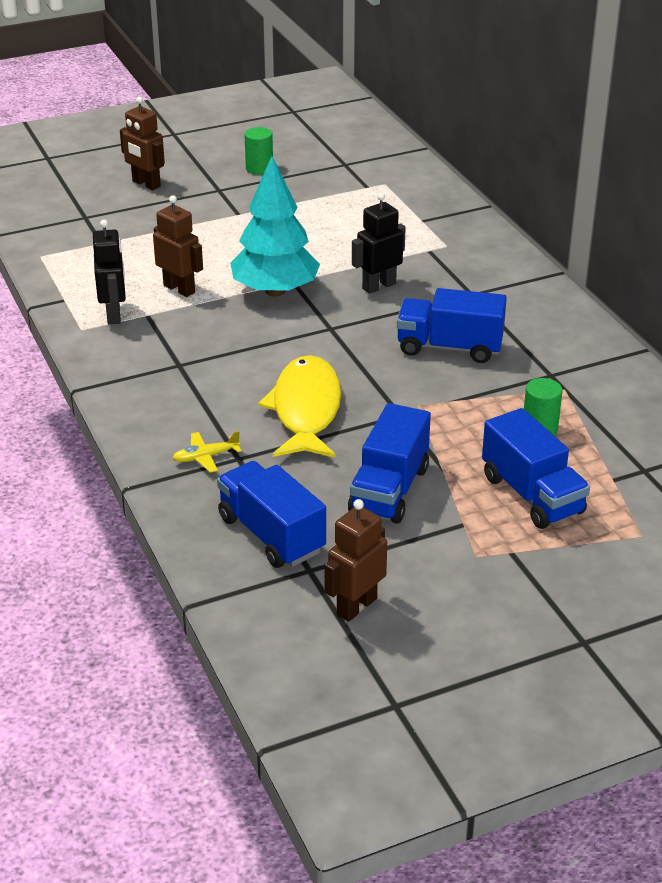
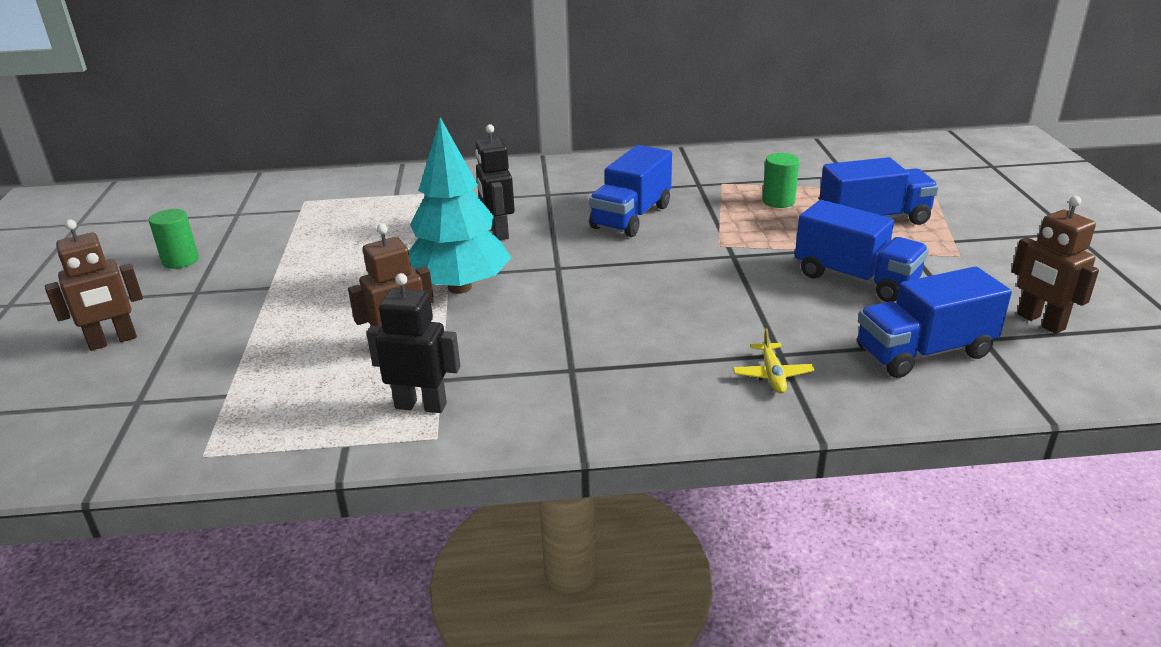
camera: 70 degrees left, 5 degrees down
yellow fish [258,355,341,458] -> none

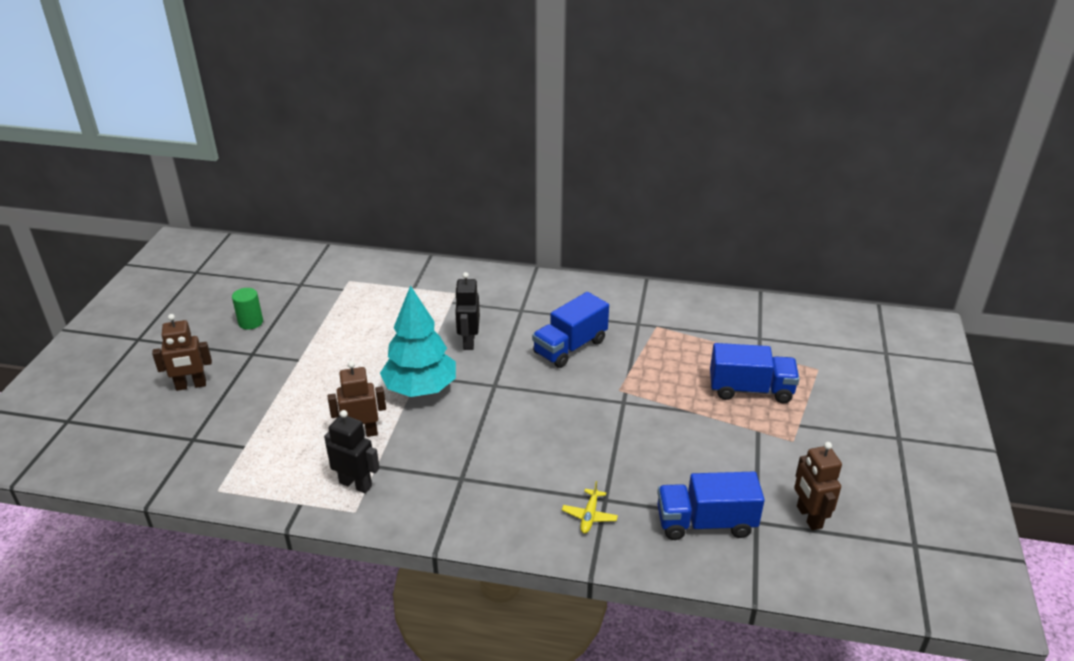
camera: 15 degrees right, 5 degrees up
green cylinder [762,153,799,208] -> none
blue truck [795,200,929,302] -> none

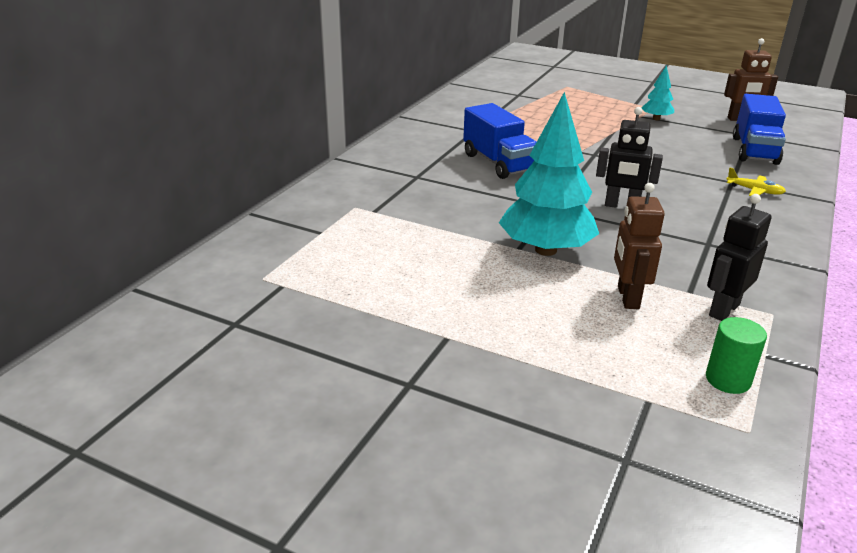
camera: 75 degrees left, 5 degrees down
brown robot [152,314,212,391] -> none
green cylinder [232,288,263,330] -> green cylinder moved to [706,317,767,394]
black robot [455,272,480,350] -> black robot moved to [596,107,663,208]
blue truck [710,343,799,403] -> none
none -> turquoise tree [641,65,674,120]

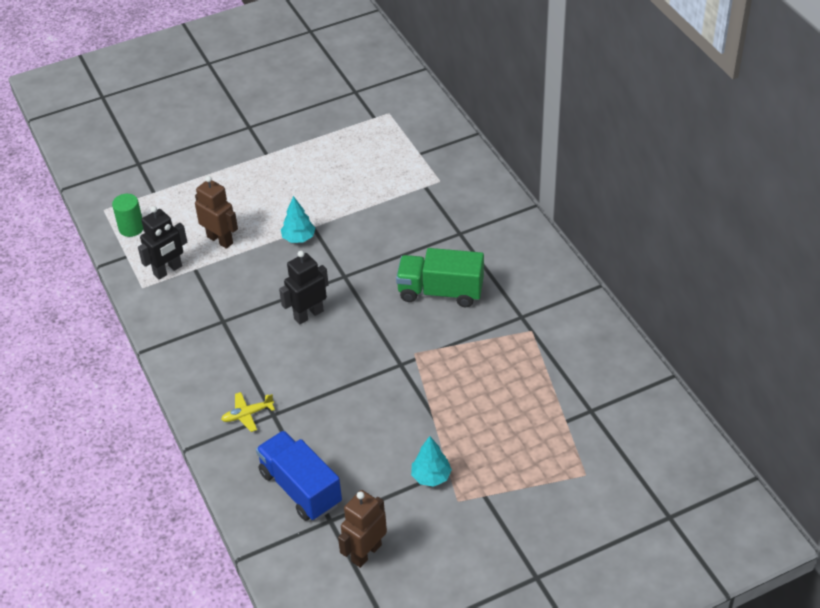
camera: 130 degrees right, 15 degrees up
blue truck [463,103,536,179] -> green truck [396,248,484,307]
turquoise tree [499,92,599,256] -> turquoise tree [281,196,315,243], size x0.48
black robot [707,194,772,321] -> black robot turned 60 degrees clockwise [138,206,187,280]

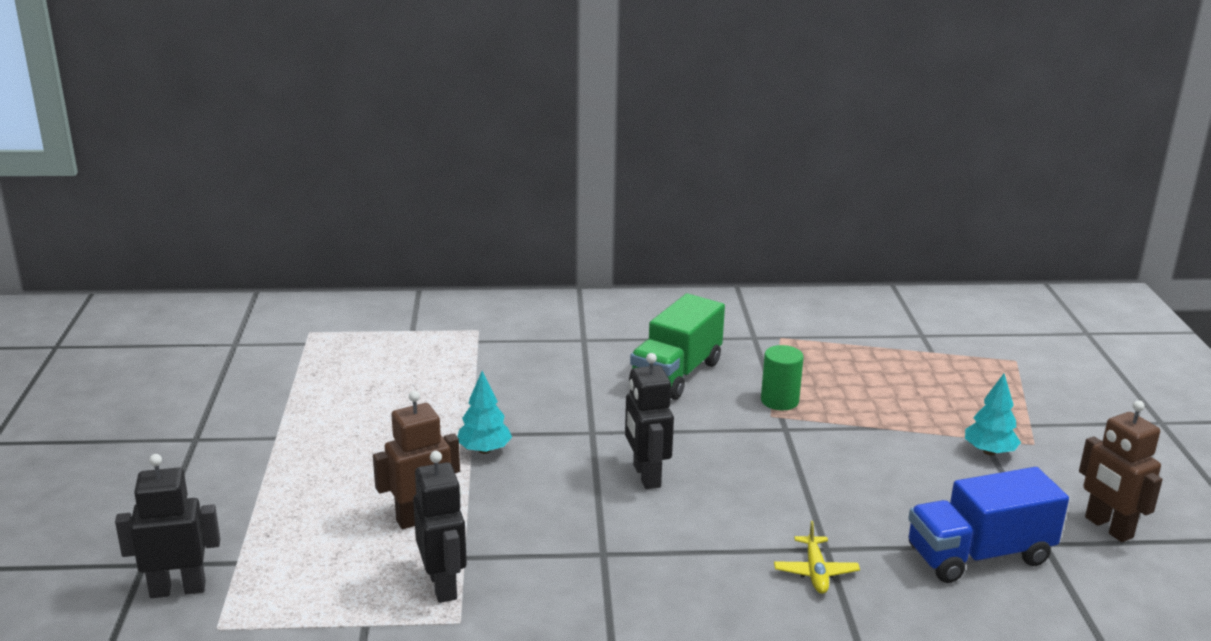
camera: 70 degrees left, 20 degrees down
green cylinder [112,194,143,237] -> green cylinder moved to [761,345,804,410]
none -> black robot [115,454,220,598]

